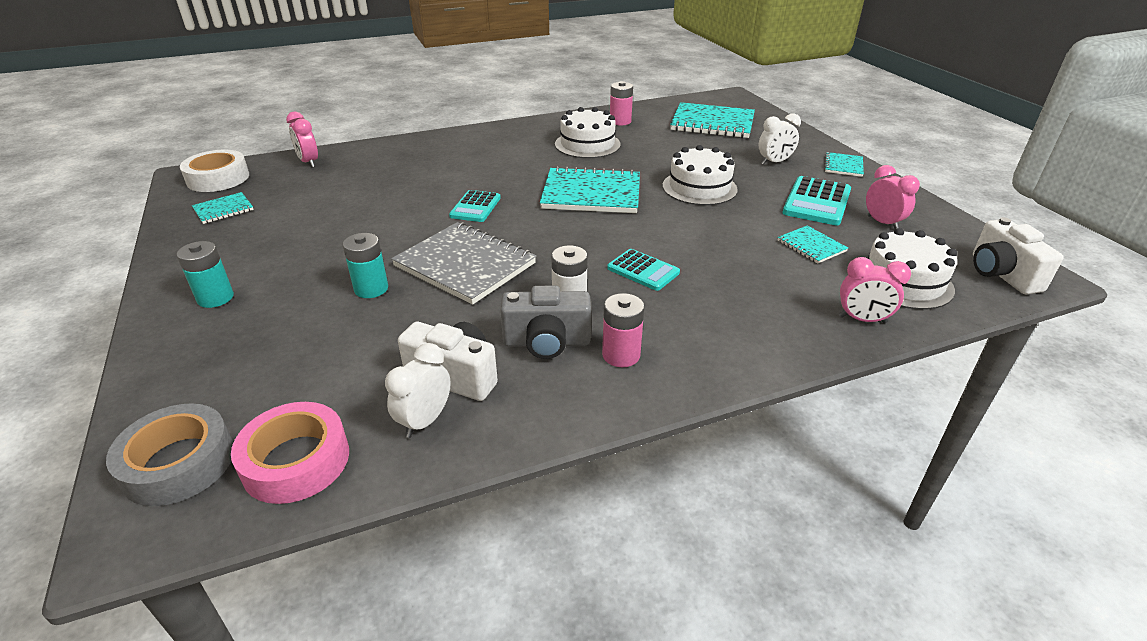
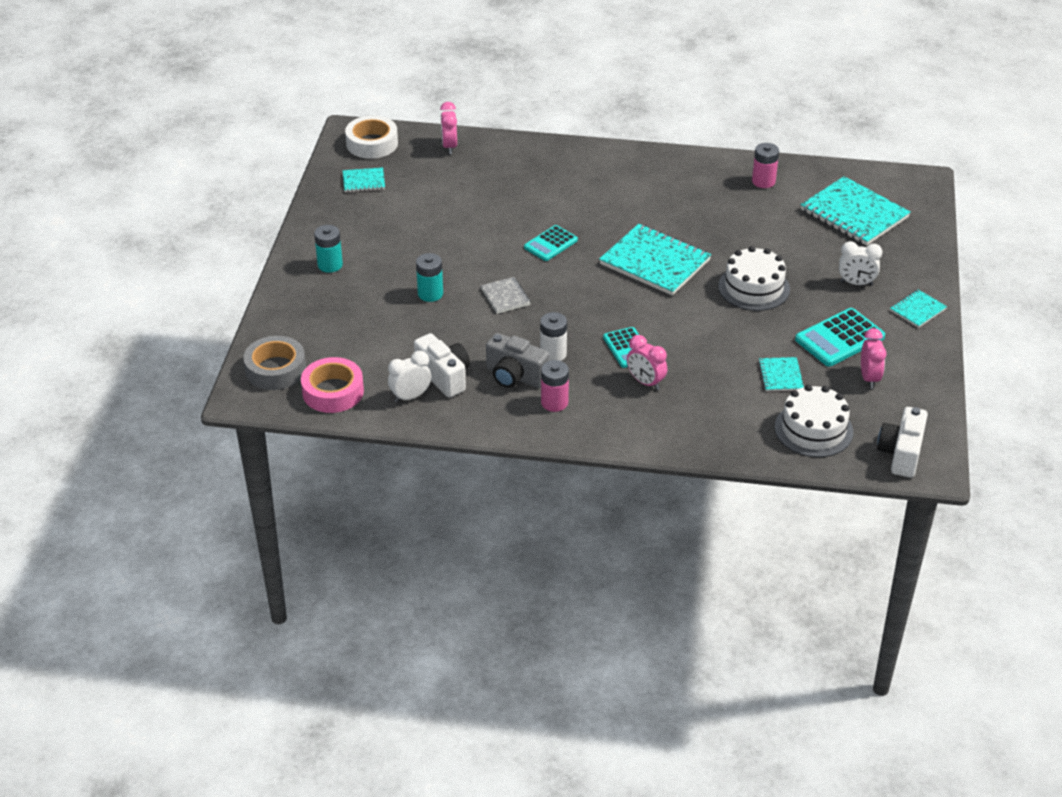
camera: 30 degrees right, 5 degrees up
grey notebook [391,222,536,305] -> grey notebook [481,277,531,314], size x0.49
white cake [555,107,621,158] -> none
pink clock [839,257,911,324] -> pink clock moved to [627,335,667,390]

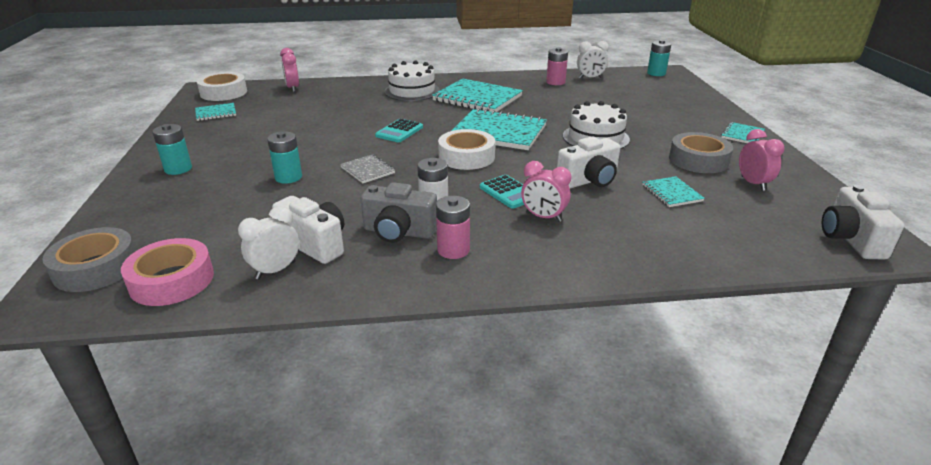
camera: 15 degrees left, 10 degrees down
white cake [775,385,853,457] -> white cake moved to [384,60,440,101]
turquoise calculator [795,308,885,366] -> grey tape [669,132,733,173]
turquoise notebook [801,176,910,246] -> turquoise notebook moved to [432,79,523,112]
white clock [839,241,882,286] -> white clock moved to [577,41,609,79]
none -> white tape [438,129,495,170]
none -> white camera [557,137,620,189]
none -> turquoise battery [647,40,671,76]

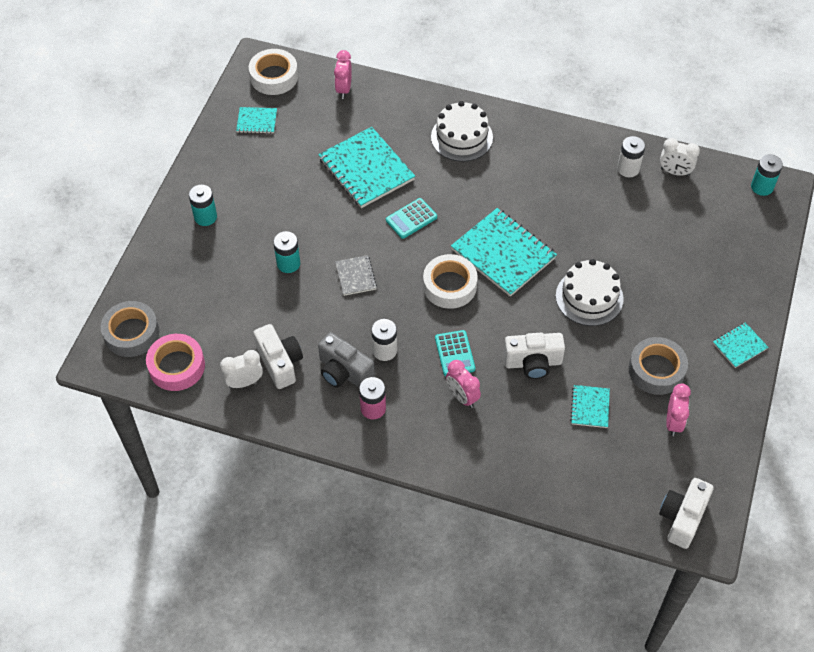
camera: 25 degrees right, 25 degrees up
turquoise notebook [432,79,523,112] -> turquoise notebook moved to [318,127,415,208]
pink battery [546,47,568,85] -> white battery [617,136,645,177]

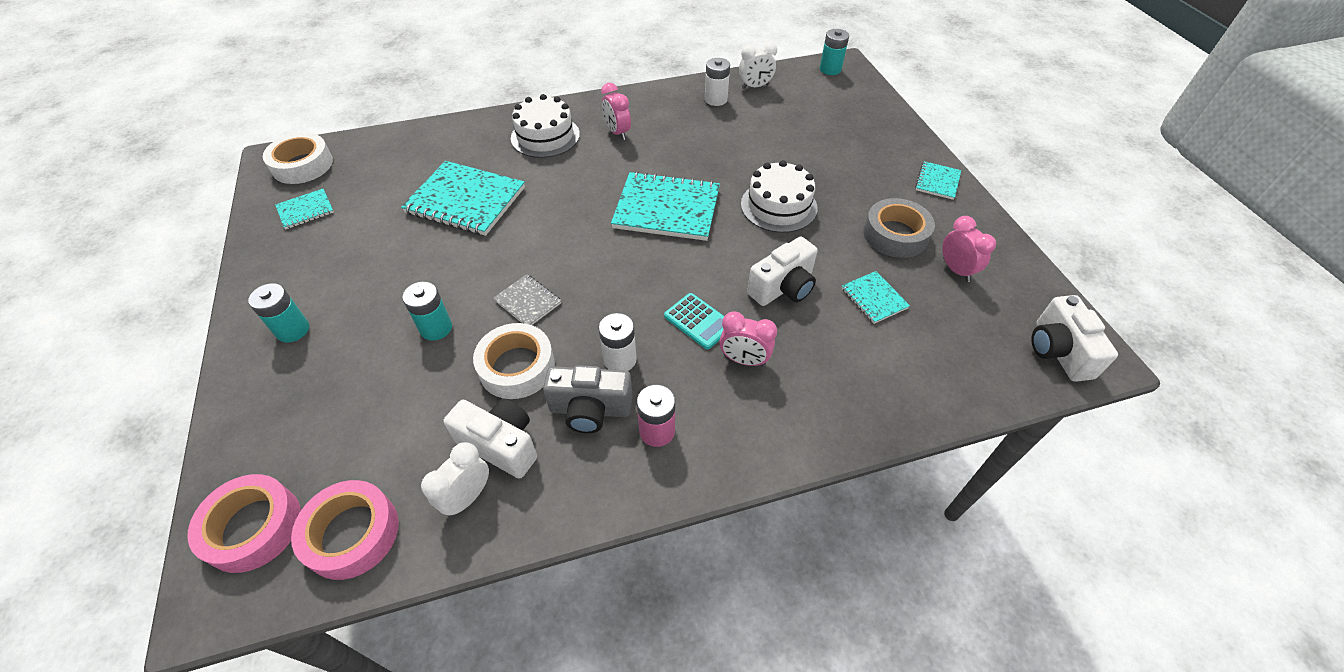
camera: 35 degrees left, 5 degrees down
grey tape [101,301,160,357] -> pink tape [187,474,301,573]
pink clock [334,50,352,99] -> pink clock moved to [601,83,631,140]
turquoise calculator [386,198,437,239] -> none
white tape [423,254,478,309] -> white tape moved to [473,323,555,399]

